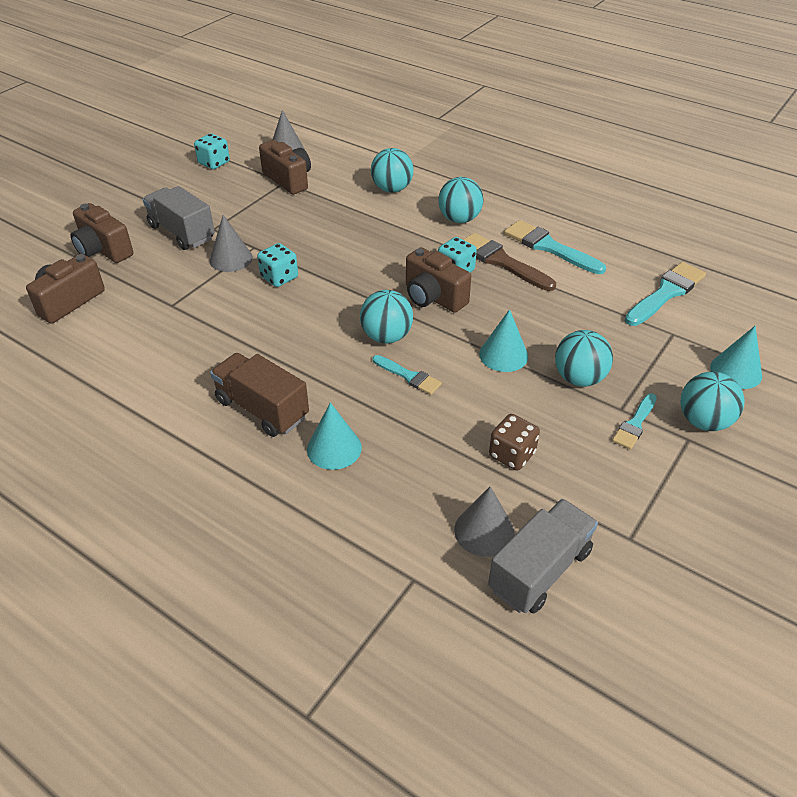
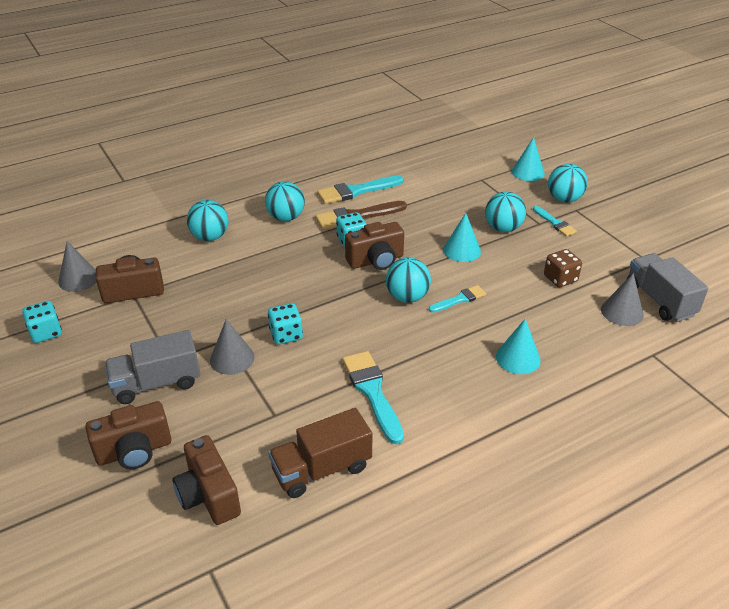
camera: 65 degrees left, 5 degrees down
brown truck [210,353,309,437] -> brown truck moved to [268,408,372,498]
turquoise brush [625,262,706,326] -> turquoise brush moved to [342,351,404,444]

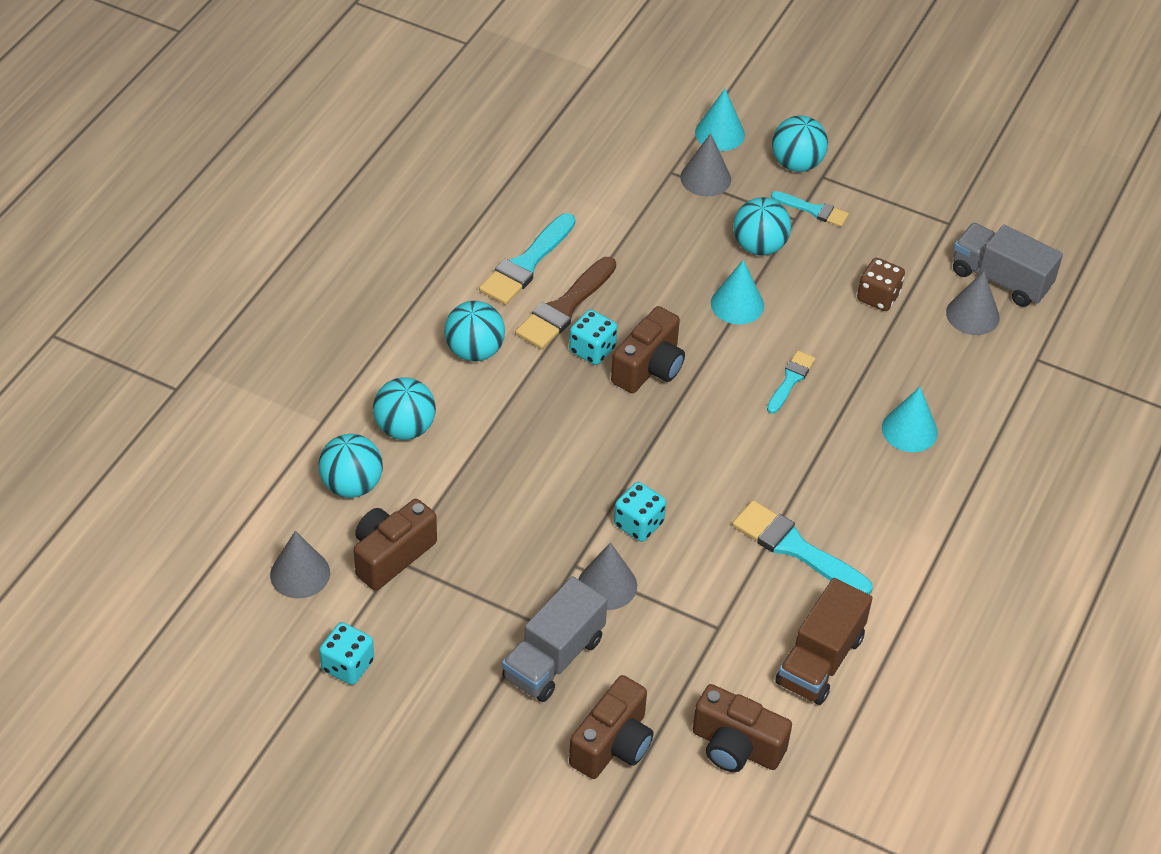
camera: 35 degrees left, 10 degrees up
turquoise ball [386,257,431,303] -> turquoise ball moved to [318,434,383,498]
none -> grey cone [680,133,731,196]

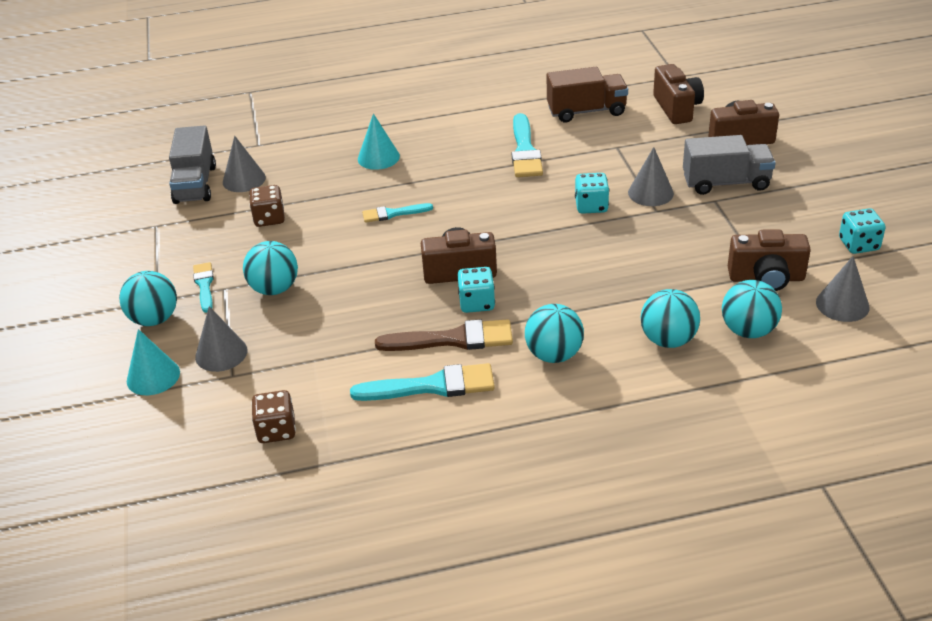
camera: 125 degrees left, 10 degrees down
turquoise cone [711,260,764,324] -> none
none -> brown dice [251,390,296,443]

